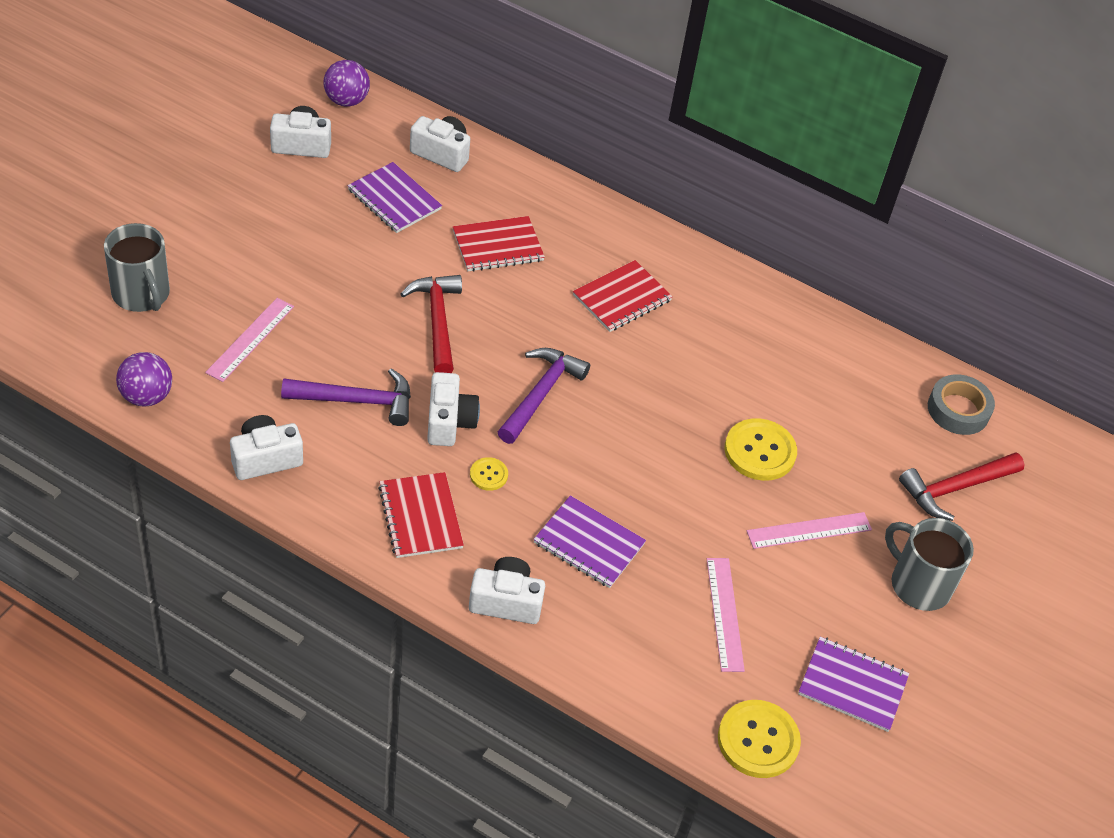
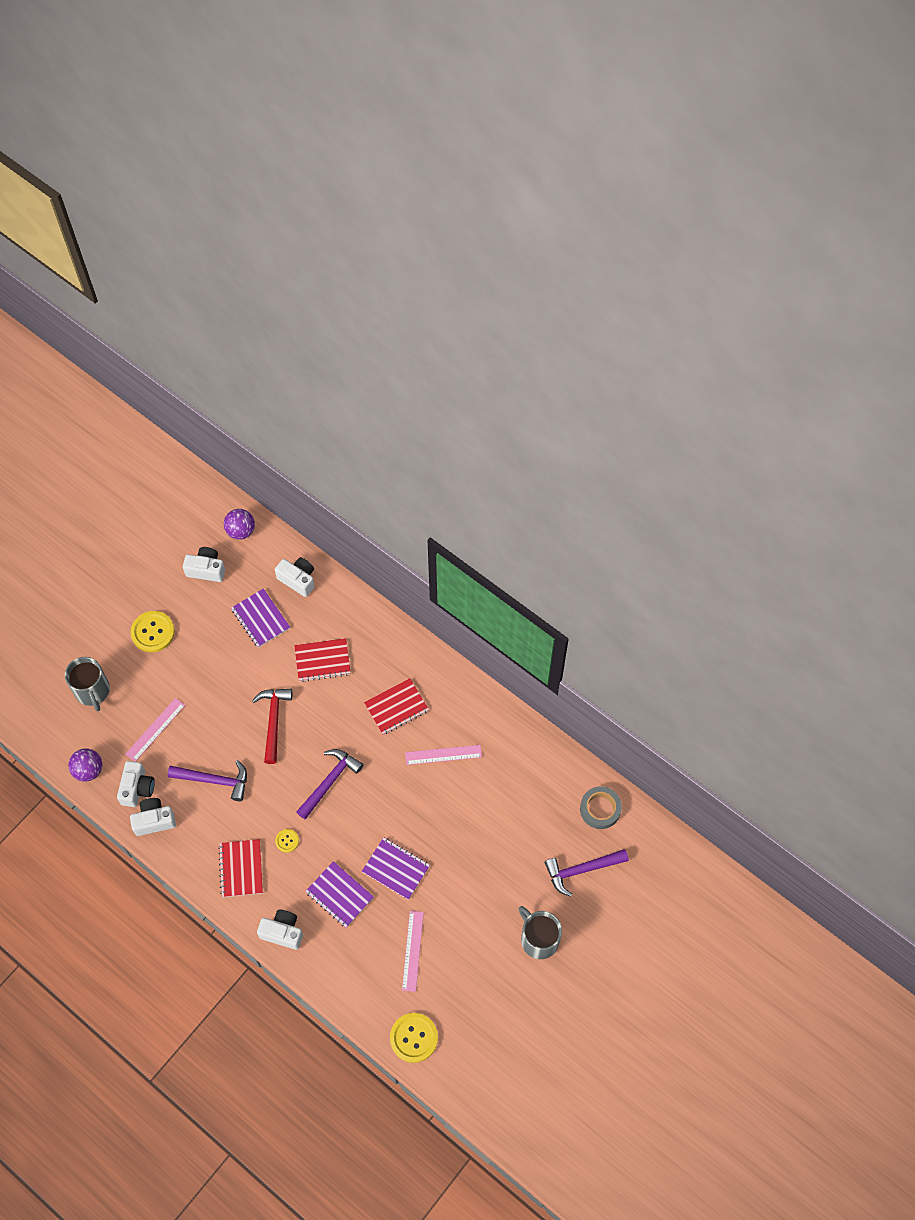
camera: 15 degrees right, 15 degrees up
white camera [427,372,480,446] -> white camera moved to [117,761,155,807]
yellow button [724,418,797,481] -> yellow button moved to [130,611,175,652]
pink ruler [747,512,872,549] -> pink ruler moved to [405,745,482,765]
purple notebook [798,637,909,732] -> purple notebook moved to [362,837,430,900]
red hammer [899,452,1025,521] -> purple hammer [545,849,629,897]

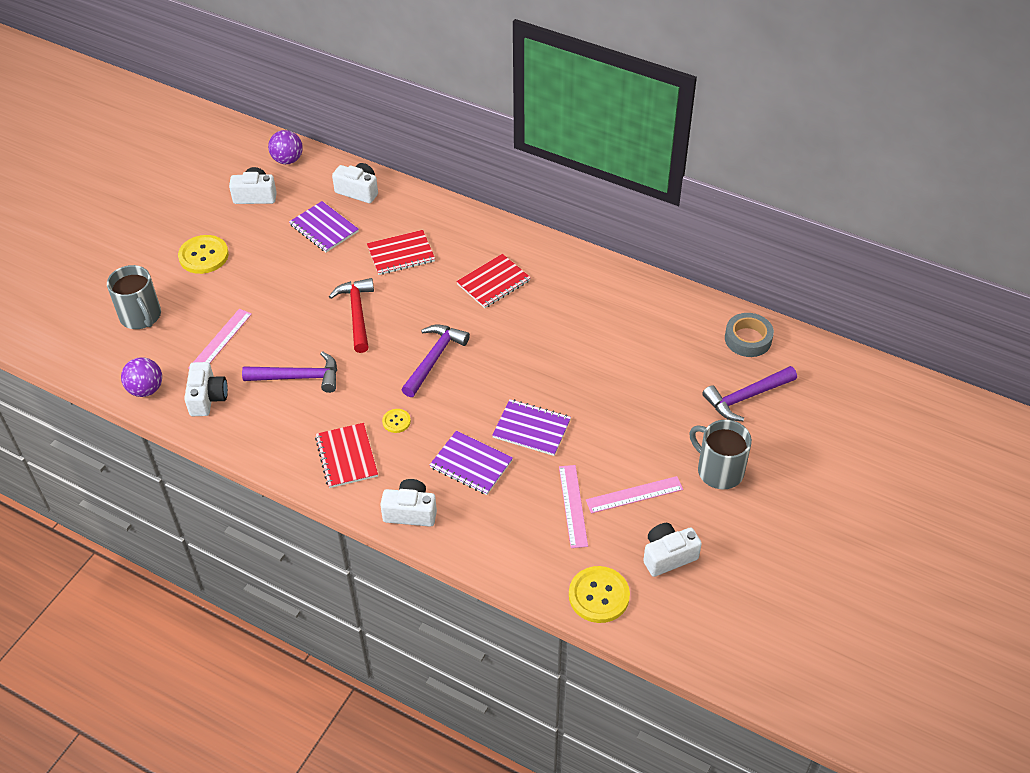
camera: 10 degrees left, 15 degrees down
white camera [130,798,176,836] -> white camera moved to [643,523,702,577]
pink ruler [405,745,482,765] -> pink ruler moved to [586,476,683,513]

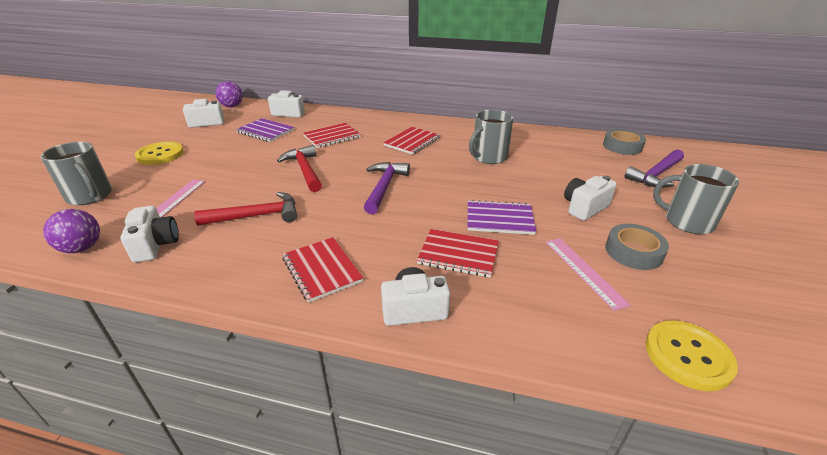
camera: 15 degrees left, 15 degrees down
purple hammer [242,351,337,393] -> red hammer [194,192,297,226]
yellow button [382,409,411,433] -> none
purple notebook [430,431,513,495] -> red notebook [417,229,499,278]
pink ruler [586,476,683,513] -> grey tape [605,224,669,270]
white camera [643,523,702,577] -> white camera moved to [564,176,617,221]
none -> grey mug [469,110,513,164]

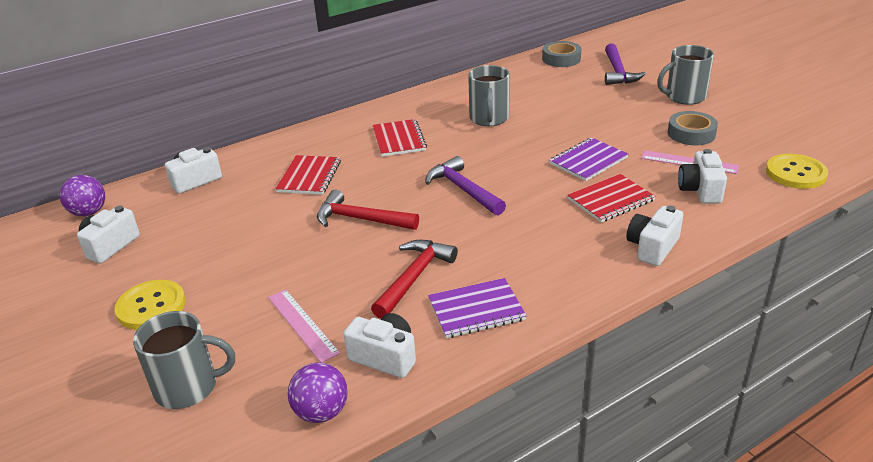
camera: 45 degrees left, 0 degrees up
purple notebook [236,118,294,142] -> purple notebook moved to [428,278,527,338]
red notebook [282,237,363,303] -> none
white camera [564,176,617,221] -> white camera moved to [678,149,727,203]

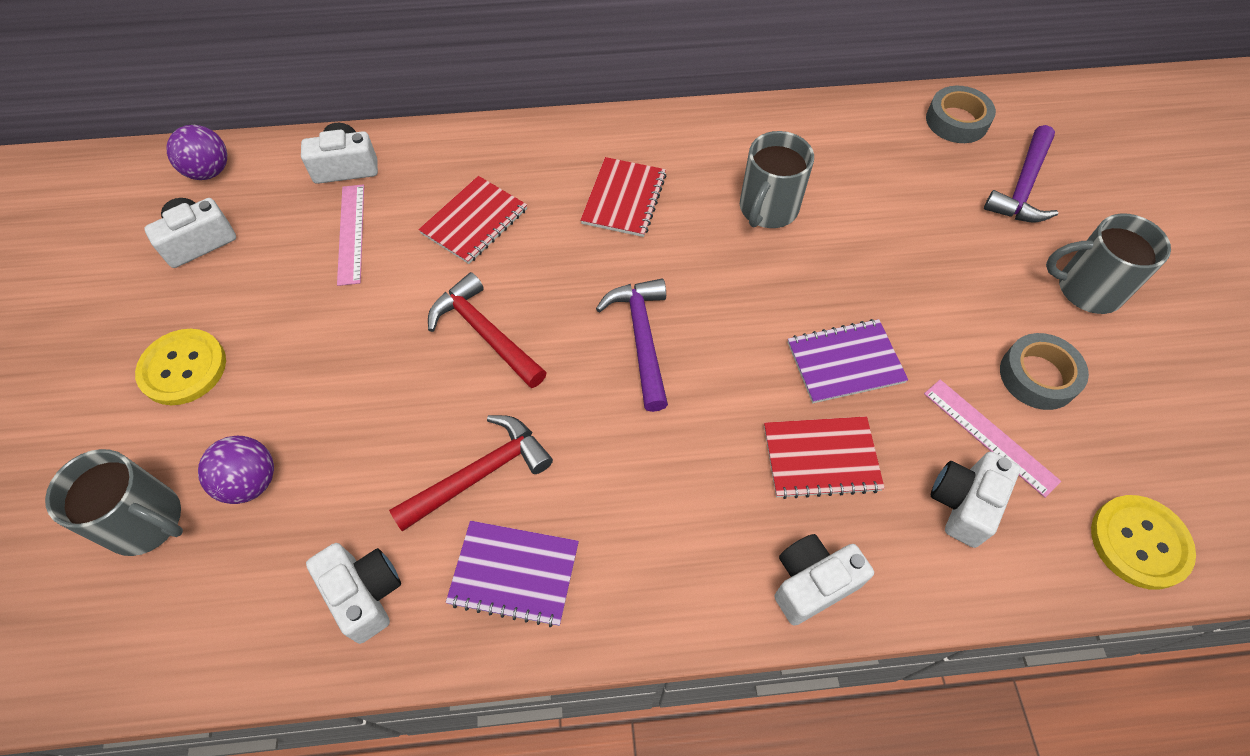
camera: 25 degrees right, 25 degrees up
pink ruler [268,289,340,363] -> pink ruler moved to [337,184,364,286]
purple ball [288,362,348,423] -> purple ball moved to [198,436,274,504]

